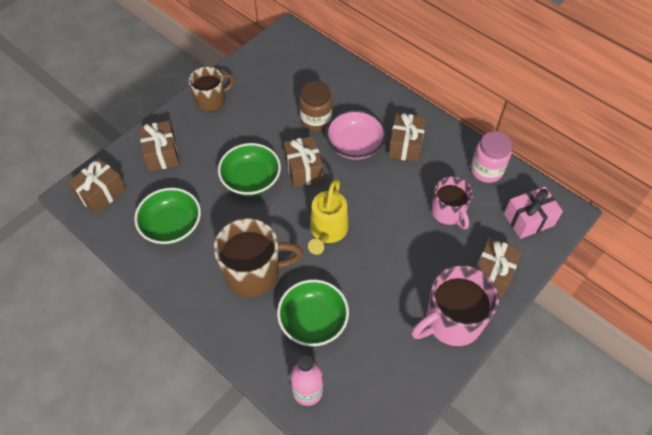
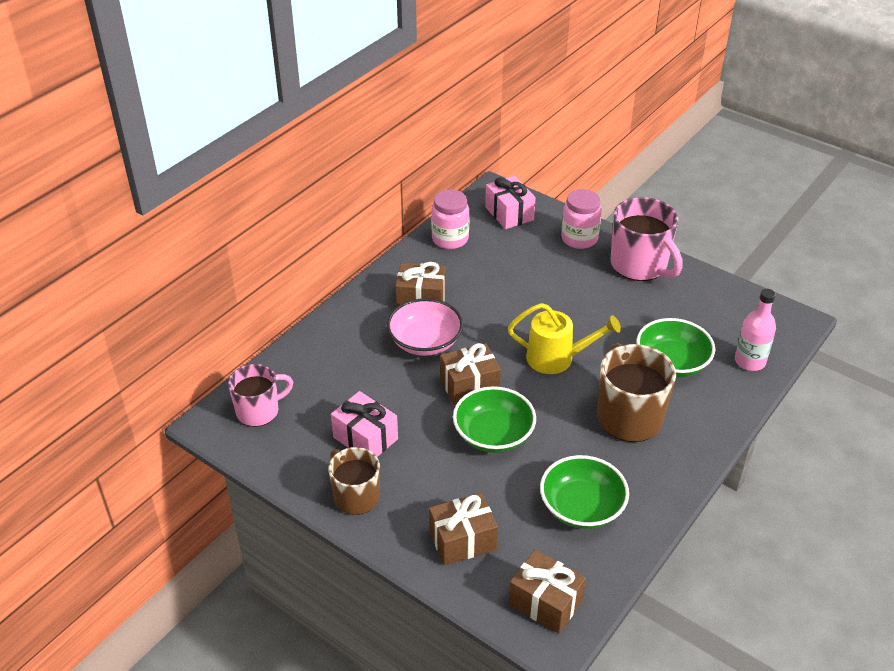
camera: 95 degrees left, 15 degrees down
brown jar [300,81,332,131] -> none
pink mug [432,176,473,230] -> pink mug moved to [228,364,293,427]
brown gift [476,238,522,297] -> pink jar [561,189,602,249]
none -> pink gift [331,391,398,457]

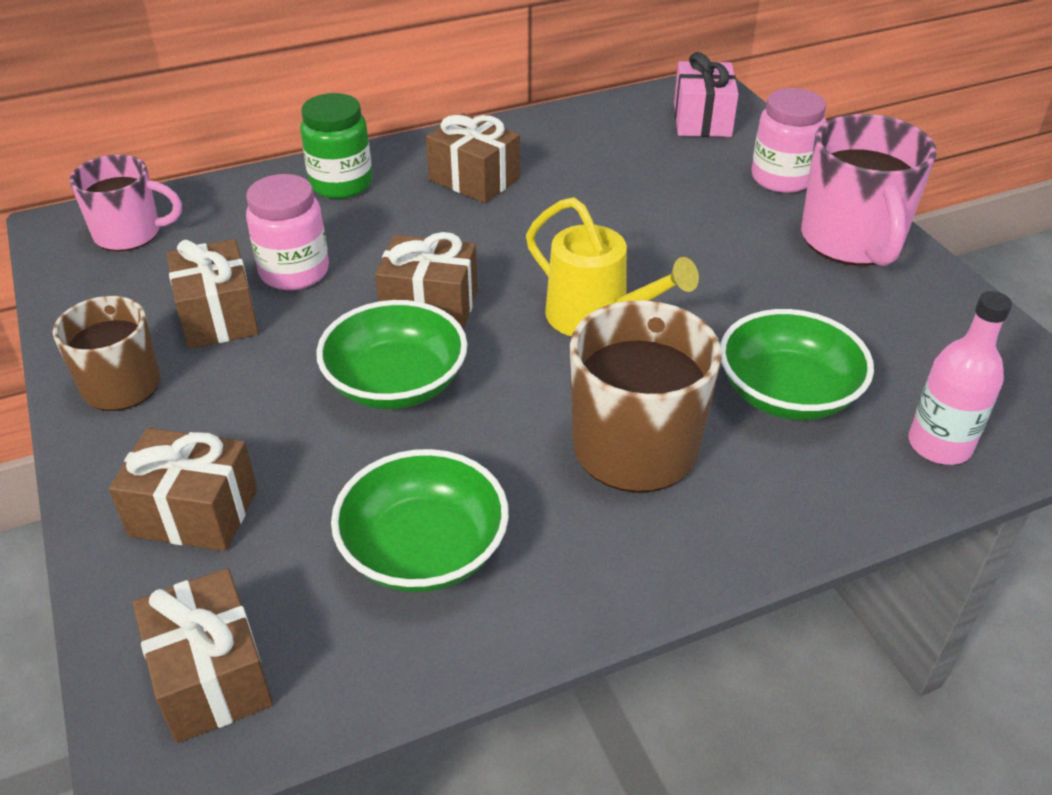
camera: 30 degrees right, 0 degrees up
pink gift [331,391,398,457] -> brown gift [166,239,259,349]
pink bowl [387,298,463,356] -> none
pink jar [431,190,469,249] -> pink jar moved to [246,174,329,290]
none -> green jar [300,93,373,199]

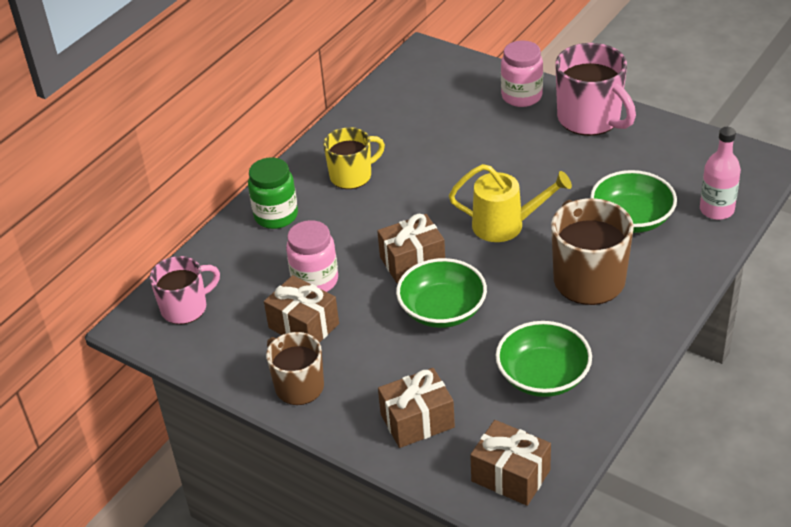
camera: 30 degrees left, 0 degrees up
brown gift [426,113,520,203] -> yellow mug [323,127,385,189]
pink gift [674,52,739,137] -> none

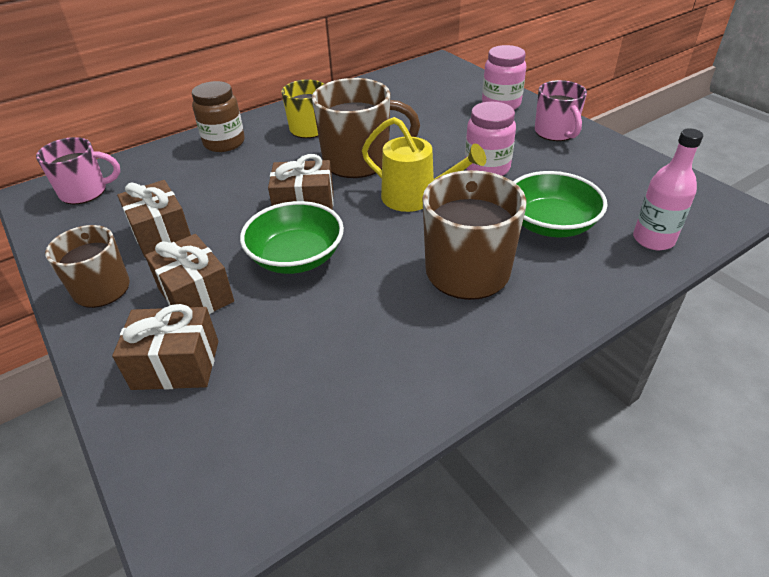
camera: 20 degrees right, 0 degrees up
green jar [248,157,298,229] -> brown jar [192,81,245,152]
pink jar [286,220,338,292] -> pink jar moved to [465,102,516,176]
brown gift [470,420,551,506] -> brown gift moved to [145,234,234,314]
green bowl [496,321,592,397] -> none
pink mug [555,43,636,136] -> pink mug [535,80,587,141], size x0.65
none -> brown mug [312,78,420,178]

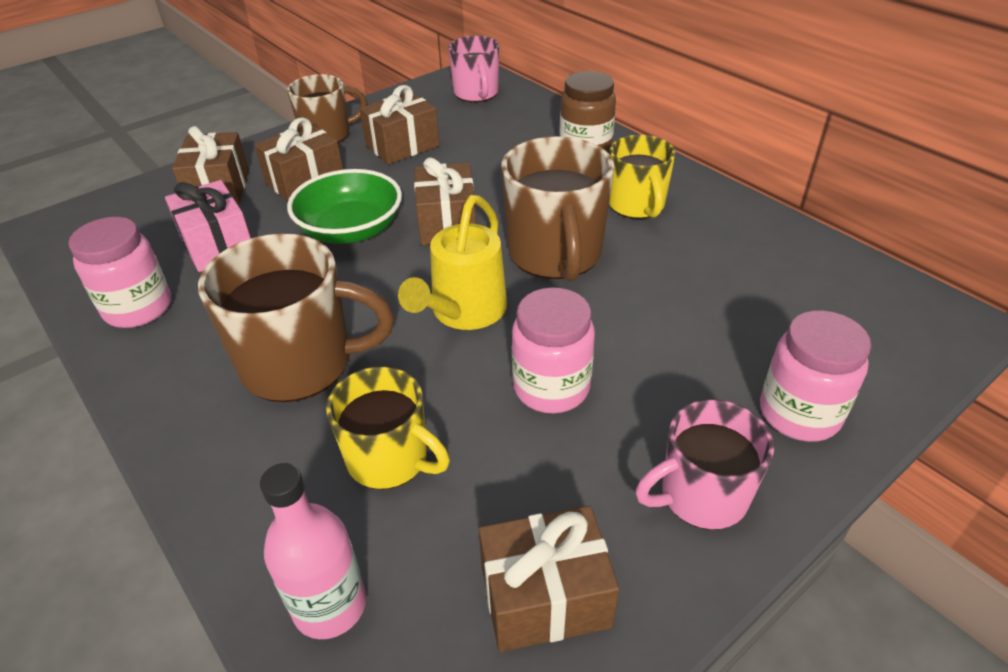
camera: 85 degrees right, 0 degrees up
green bowl [513,171,608,237] -> yellow mug [326,367,450,489]
none -> pink jar [69,217,171,328]
none -> pink gift [165,180,251,272]
none -> brown gift [479,506,619,652]

